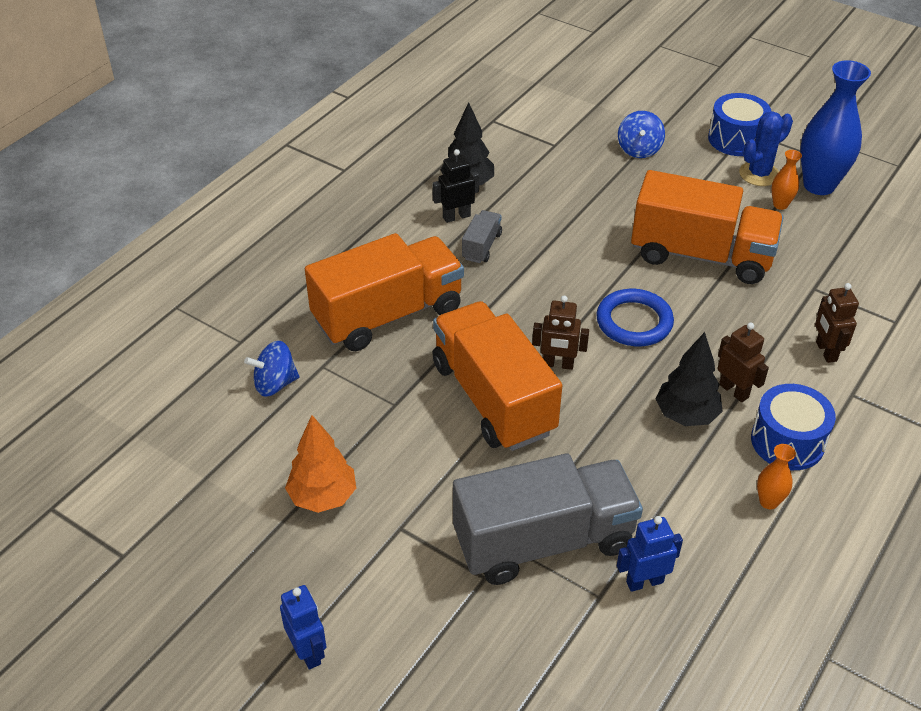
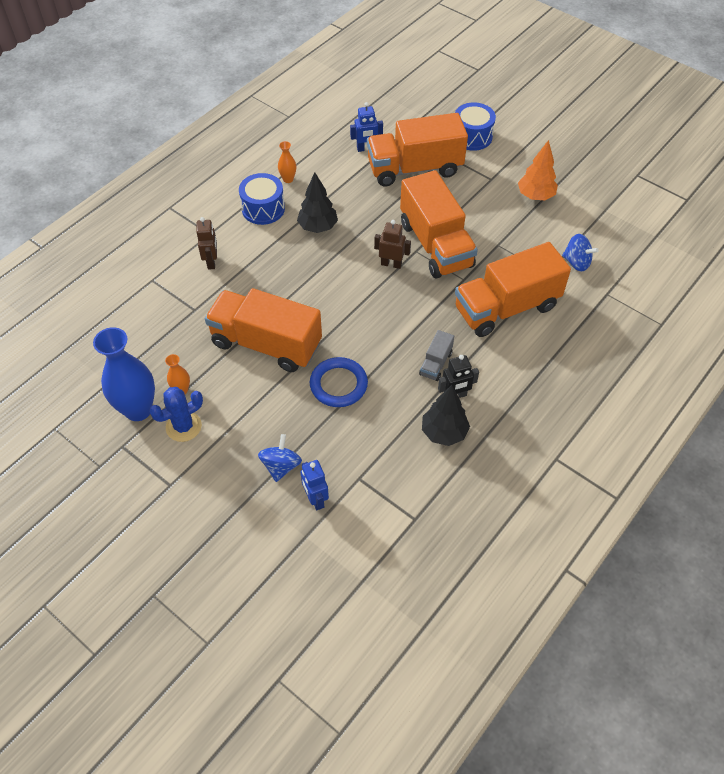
camera: 175 degrees left, 10 degrees up
blue spinning top [244,341,299,397] -> blue spinning top turned 45 degrees clockwise [562,234,599,271]
blue robot [280,585,326,670] -> blue robot moved to [301,460,329,510]
grey truck [453,453,643,585] -> orange truck [367,113,468,186]
blue ring [596,289,674,346] -> blue ring moved to [310,357,368,407]
blue drum [708,93,771,156] -> blue drum moved to [455,102,496,151]
brown robot [717,323,769,402] -> none

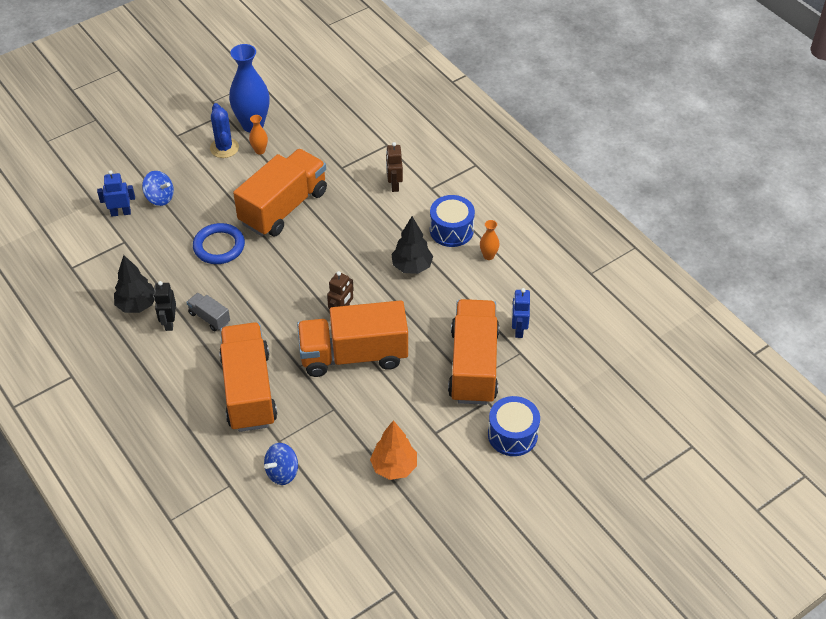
camera: 105 degrees right, 5 degrees down
brown robot [196,217,217,270] -> brown robot turned 75 degrees clockwise [386,142,403,192]

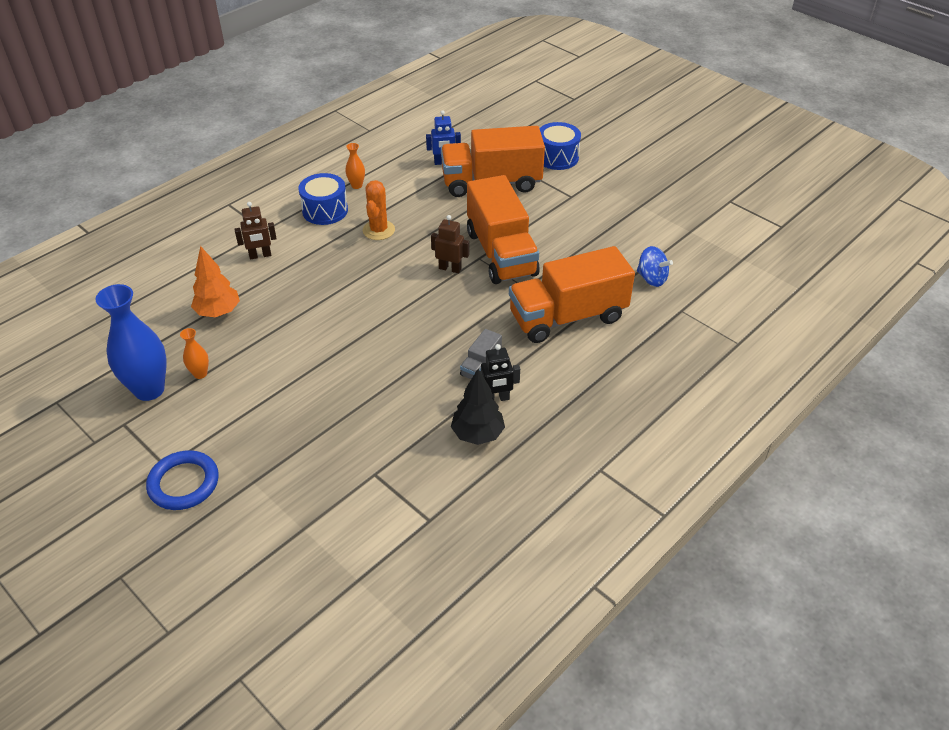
camera: 100 degrees left, 5 degrees down
blue robot [97,170,135,216] -> none
blue spinning top [142,171,174,206] -> none
blue ring [193,223,245,264] -> blue ring moved to [146,450,219,510]
blue cactus [210,103,239,158] -> none
orange truck [233,149,327,237] -> none
orange tree [370,420,417,480] -> orange tree moved to [191,246,240,317]
black tree [391,216,433,274] -> orange cactus [363,180,395,240]

